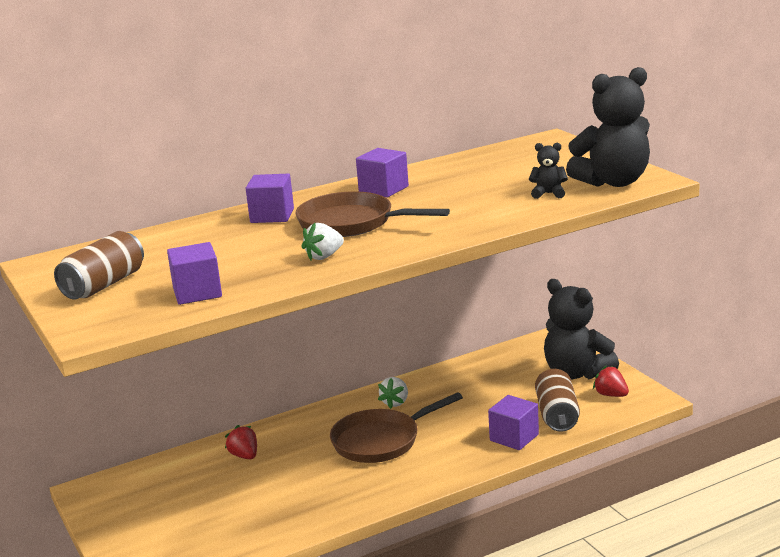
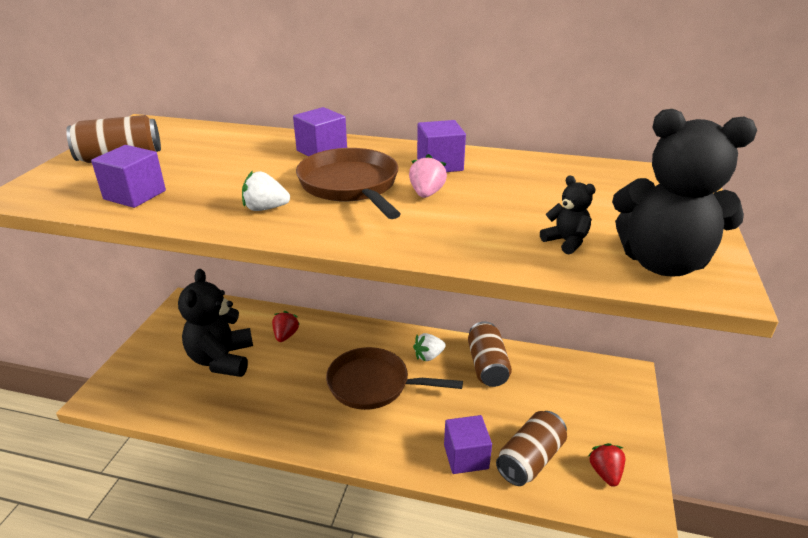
camera: 40 degrees right, 10 degrees up
black teddy bear [544,279,619,379] -> black teddy bear moved to [178,269,253,377]
none -> pink strawberry [409,154,447,198]
none -> brown can [468,321,512,387]

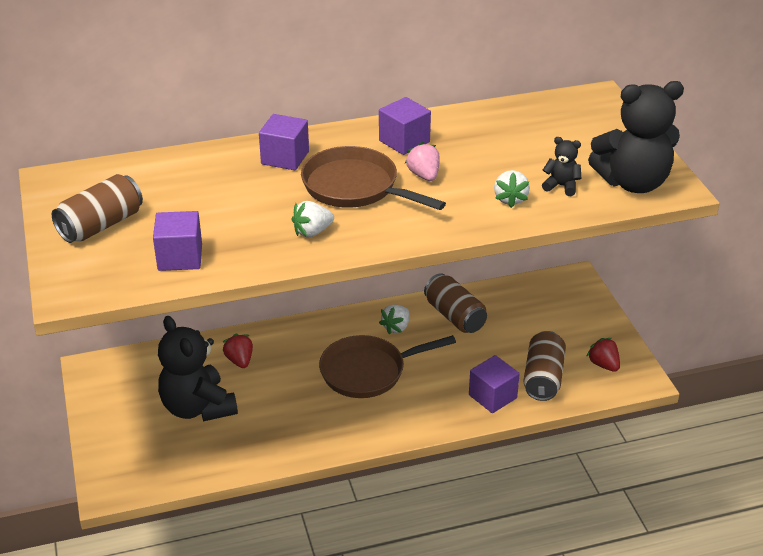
camera: 30 degrees left, 5 degrees up
none -> white strawberry [494,170,530,208]

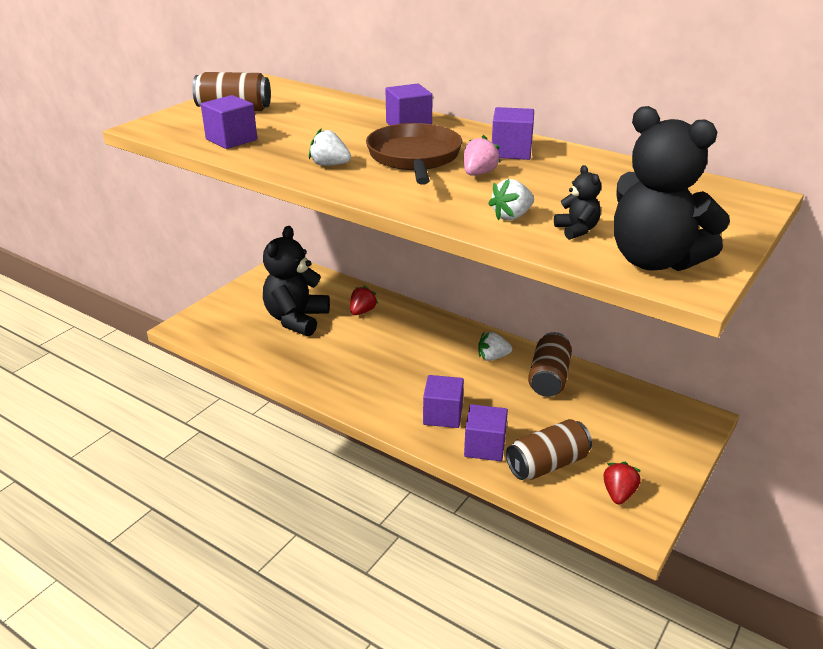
camera: 50 degrees right, 5 degrees down
brown pan [319,335,456,398] -> none
none -> purple cube [423,375,464,428]

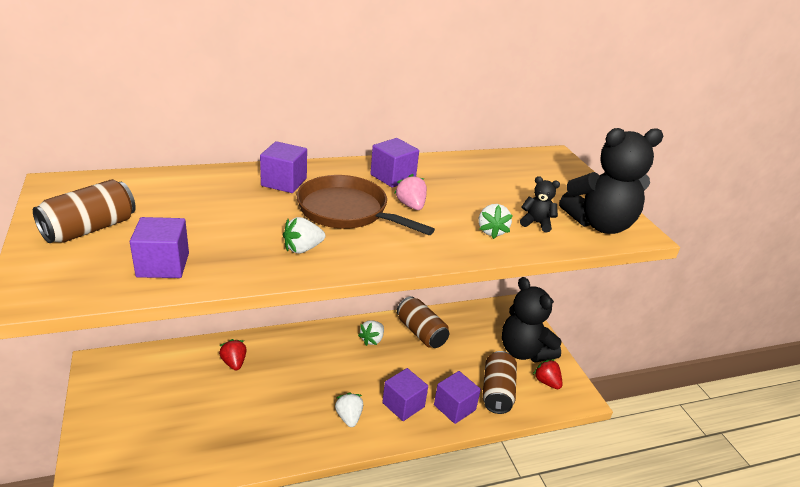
camera: 55 degrees left, 0 degrees up
black teddy bear [263,226,330,336] -> black teddy bear moved to [502,277,562,363]
none -> white strawberry [335,392,363,427]

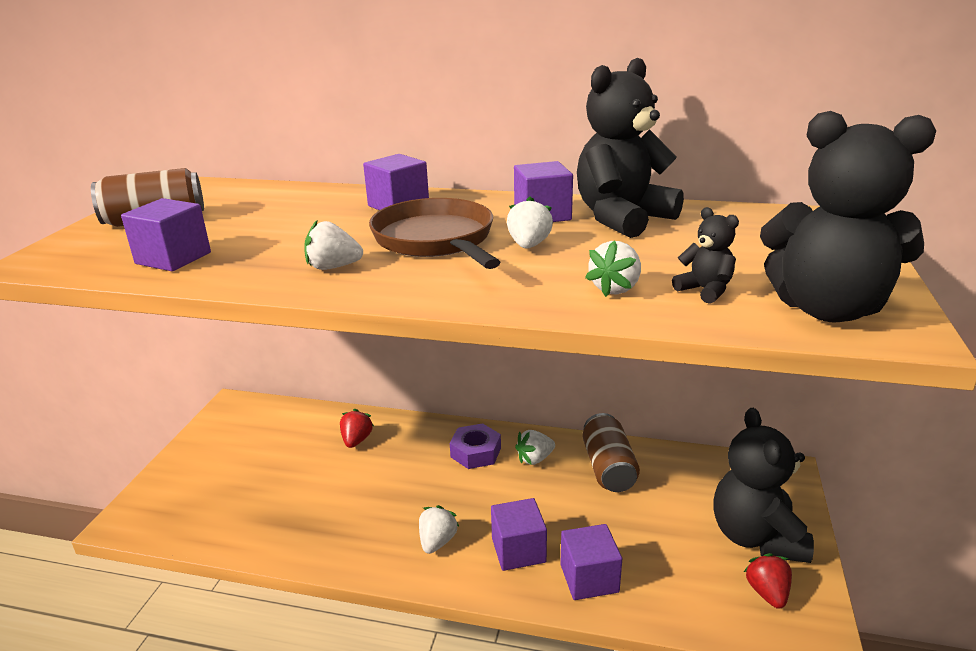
camera: 35 degrees right, 5 degrees down
pink strawberry [395,174,427,210] -> white strawberry [507,197,553,249]
brown can [482,351,517,414] -> none
none -> purple nut [450,423,501,469]
none -> black teddy bear [577,58,684,238]

